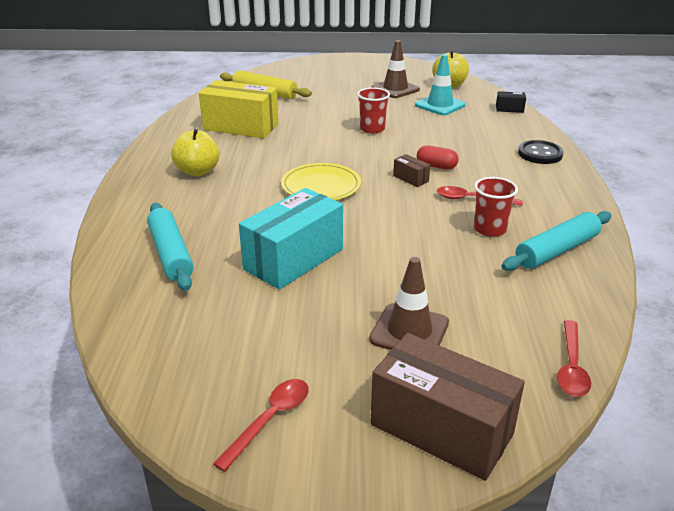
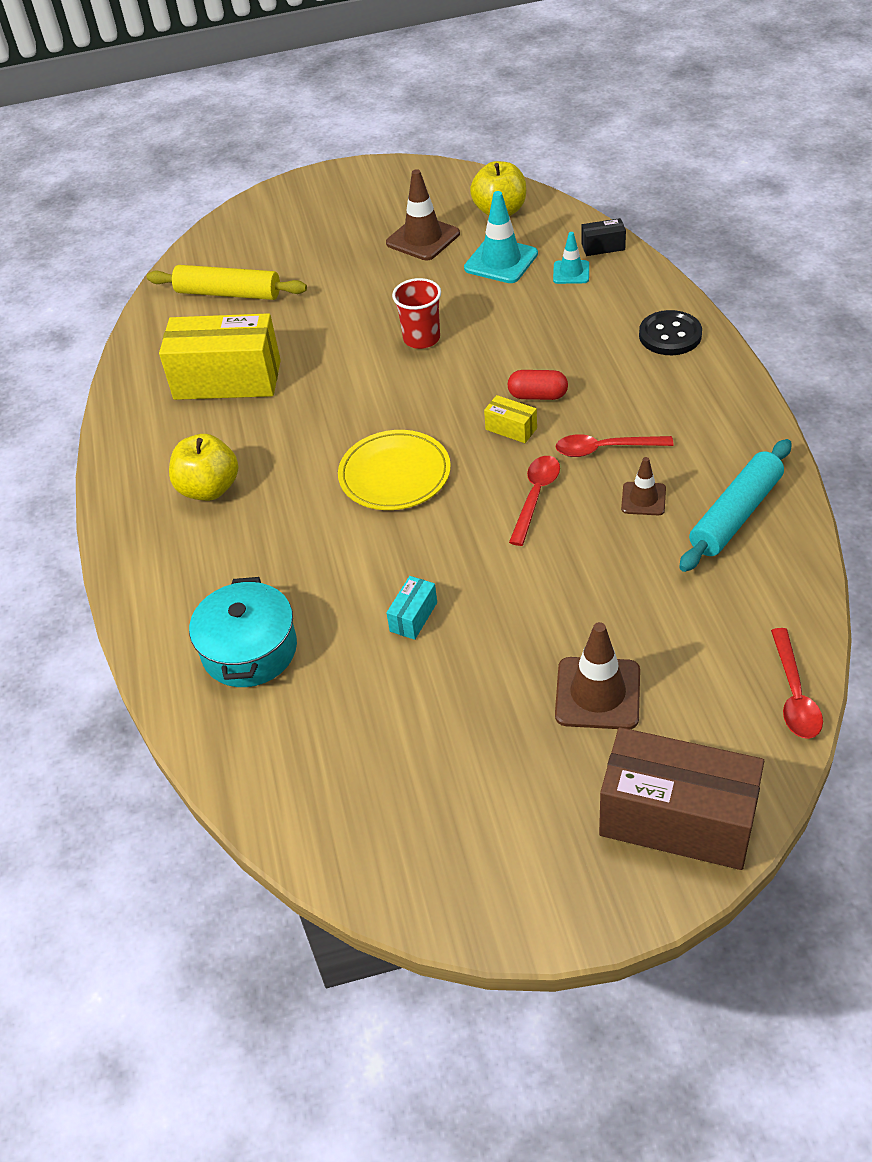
camera: 10 degrees left, 15 degrees up
turquoise rolling pin [147,203,194,291] -> turquoise pot [189,577,297,687]
red spoon [213,379,309,472] -> red spoon moved to [509,456,560,546]
turquoise box [239,188,343,290] -> turquoise box [387,576,437,640], size x0.42
brown box [393,154,430,187] -> yellow box [484,395,537,443]
red cup [474,177,518,237] -> brown traffic cone [621,457,666,515]
none -> turquoise traffic cone [553,232,589,284]

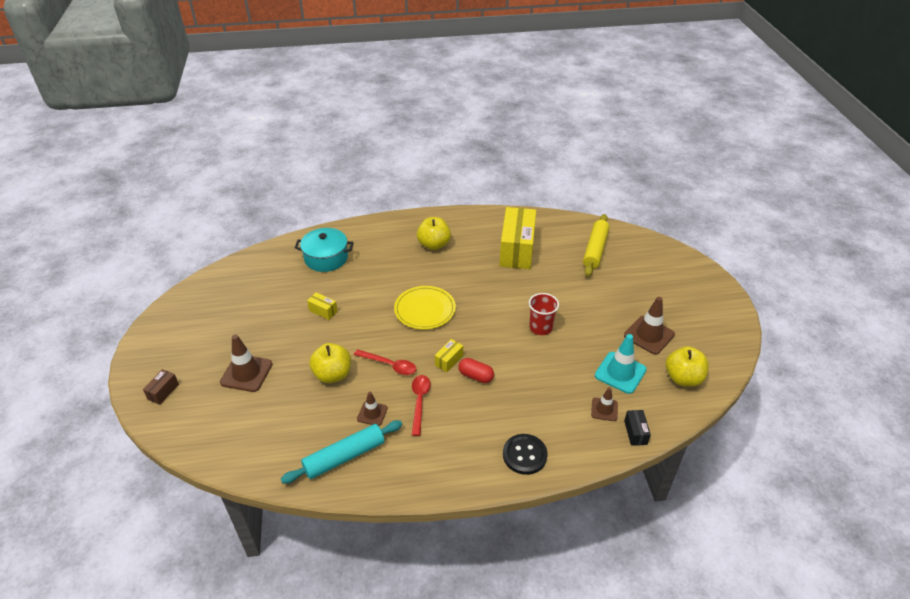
camera: 90 degrees right, 5 degrees down
turquoise box [387,576,437,640] -> yellow box [307,292,338,320]
red capsule [508,370,568,400] -> red capsule turned 75 degrees counterclockwise [459,358,494,383]
turquoise traffic cone [553,232,589,284] -> brown traffic cone [591,387,618,421]
brown box [599,727,764,870] -> brown box [143,369,179,405], size x0.42
turquoise rolling pin [679,439,791,572] -> turquoise rolling pin turned 75 degrees counterclockwise [281,420,402,484]
red spoon [771,628,823,739] -> none
none -> yellow apple [309,343,351,383]

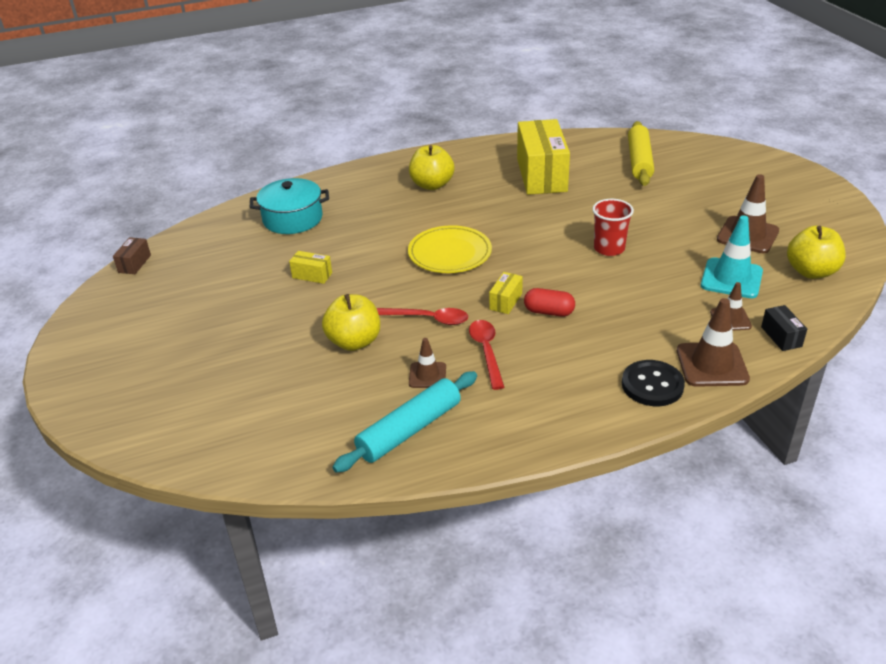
camera: 10 degrees left, 5 degrees down
brown box [143,369,179,405] -> brown box moved to [113,237,151,274]
brown traffic cone [220,335,272,392] -> brown traffic cone moved to [677,298,750,387]

